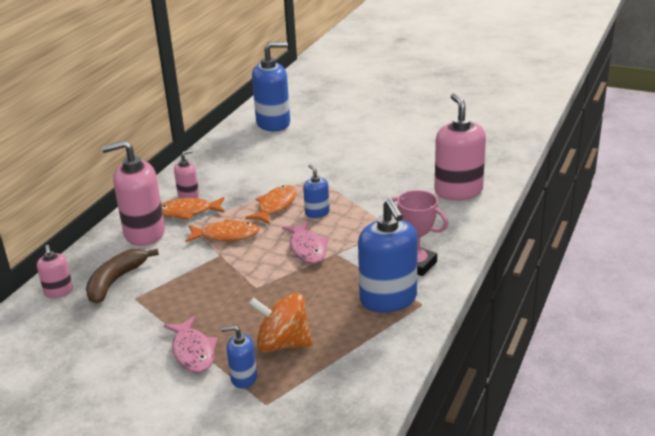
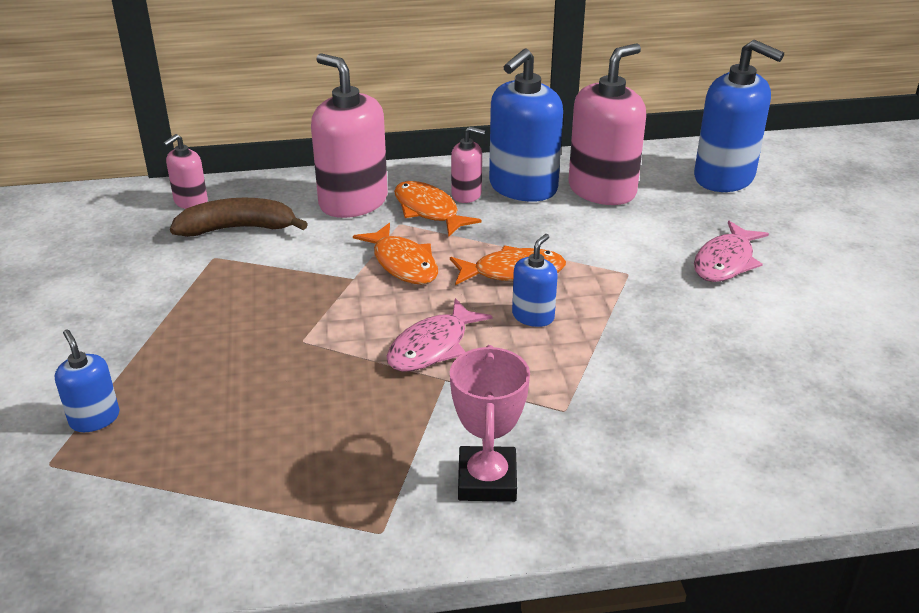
camera: 55 degrees right, 5 degrees up
pink fish [163,316,218,373] -> pink fish moved to [694,221,769,282]
orange spinning top [249,293,312,352] -> none
blue soap dispenser [358,199,418,313] -> blue soap dispenser moved to [489,48,563,202]
pink soap dispenser [435,93,486,200] -> pink soap dispenser moved to [569,44,646,205]

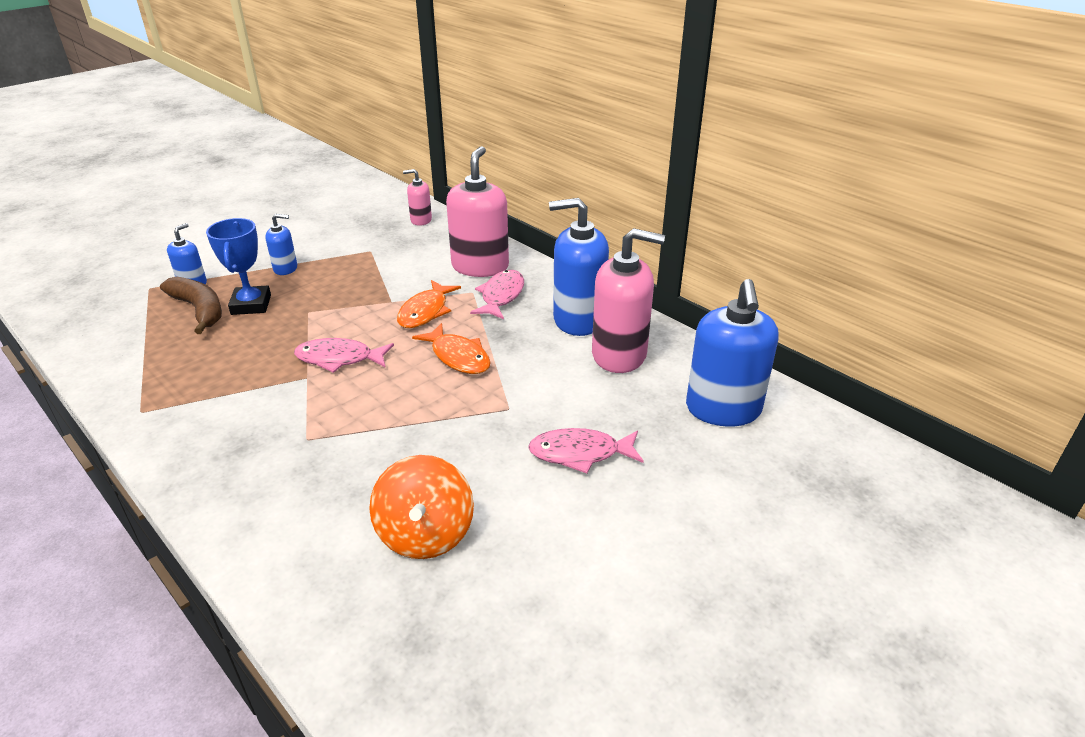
camera: 55 degrees right, 0 degrees up
brown banana [170,198,308,237] -> brown banana moved to [160,276,222,334]
orange fish [394,181,482,237] -> pink fish [470,270,524,319]
pink trophy [450,345,530,502] -> none
pink soap dispenser [451,127,485,203] -> none
blue soap dispenser [512,234,558,327] -> blue soap dispenser moved to [265,214,297,275]
none -> blue trophy [206,218,271,315]
none -> orange spinning top [369,455,474,559]

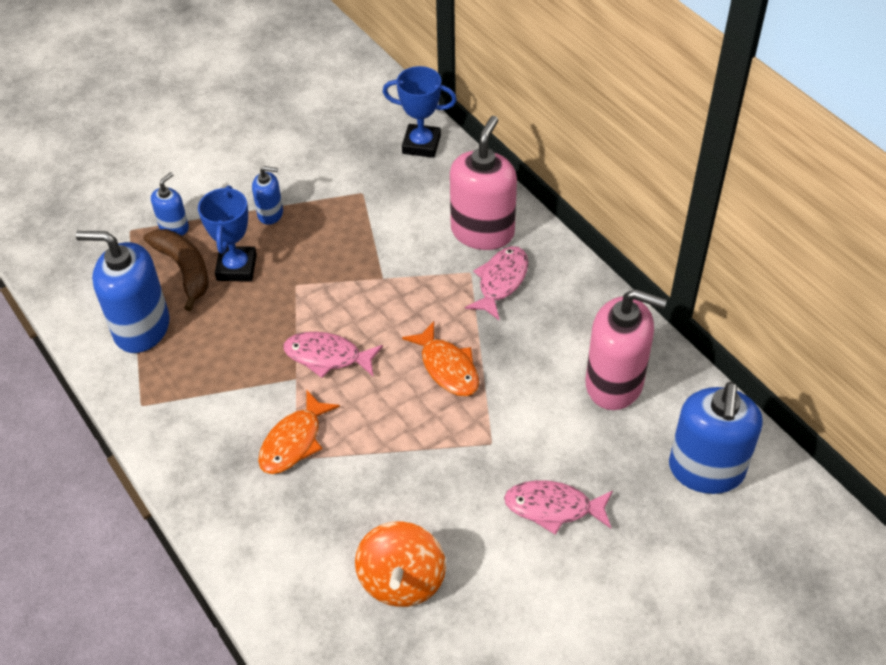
camera: 10 degrees right, 15 degrees up
orange fish [397,280,461,328] -> orange fish moved to [258,390,340,474]
pink soap dispenser [403,169,432,226] -> blue trophy [383,66,457,158]
blue soap dispenser [549,198,609,336] -> blue soap dispenser moved to [76,231,170,353]

